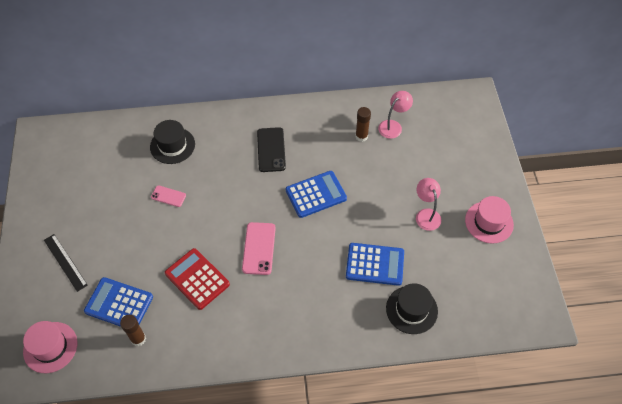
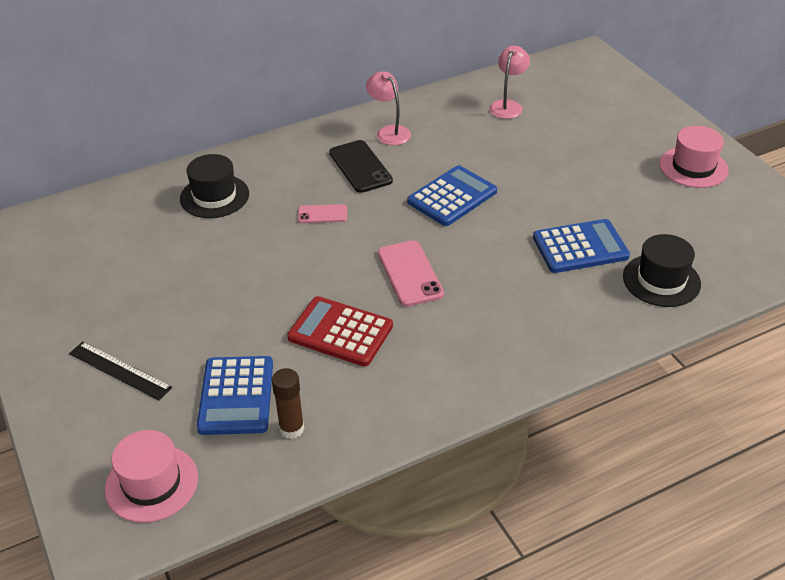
camera: 20 degrees left, 15 degrees down
blue calculator [84,277,153,327] -> blue calculator turned 90 degrees counterclockwise [197,356,273,435]
pink phone [151,185,186,207] -> pink phone moved to [298,204,347,223]
brown glue stick [356,107,371,142] -> none
pink lamp [416,178,441,231] -> pink lamp moved to [366,71,411,145]

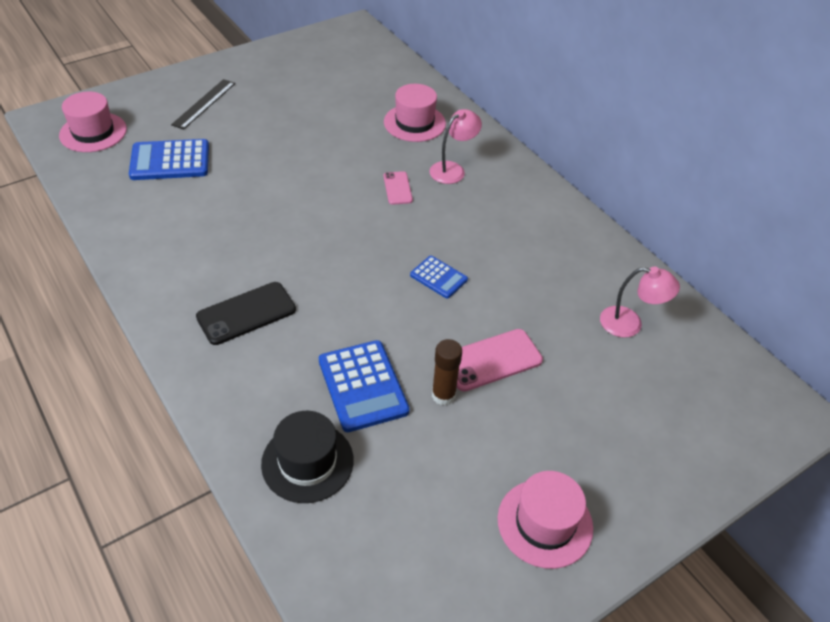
camera: 80 degrees right, 5 degrees up
black hat [180,154,249,218] -> pink hat [384,84,446,142]
brown glue stick [272,368,304,439] -> brown glue stick moved to [432,339,462,406]
red calculator [287,296,393,366] -> none
black phone [329,140,393,193] -> black phone moved to [196,282,296,345]
pink lamp [366,71,411,145] -> pink lamp moved to [429,109,482,184]
pink phone [378,240,444,307] -> pink phone moved to [457,329,543,392]
blue calculator [407,165,497,226] -> blue calculator [410,256,468,299], size x0.58

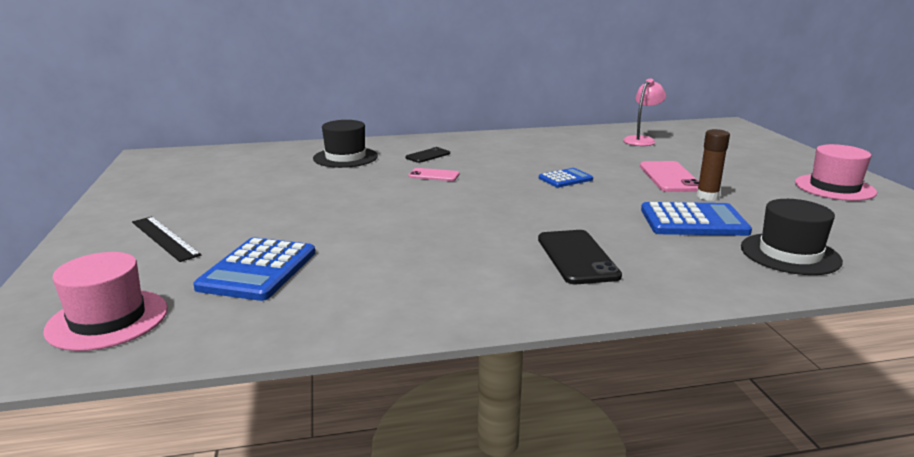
camera: 65 degrees left, 25 degrees down
pink hat [384,84,446,142] -> black hat [313,120,378,168]
pink lamp [429,109,482,184] -> black phone [405,147,450,163]

